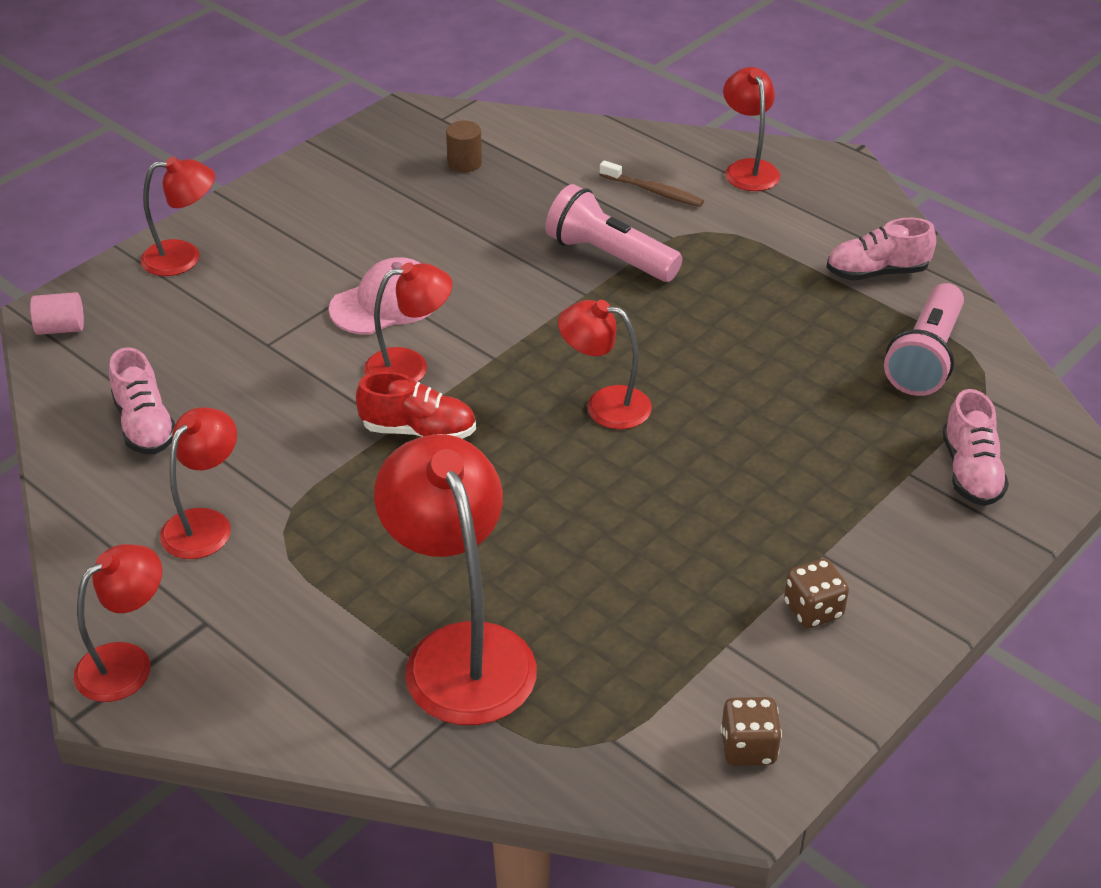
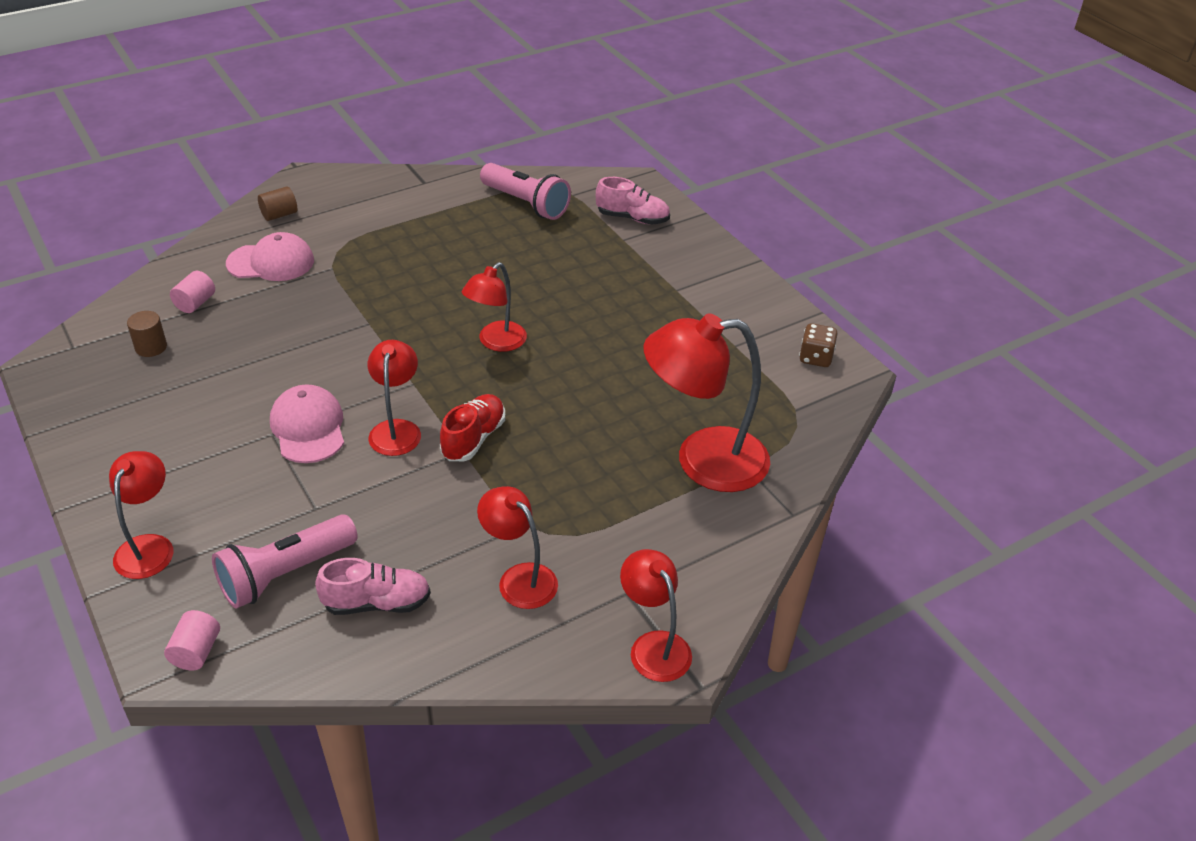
camera: 75 degrees left, 0 degrees up
pink flashlight [545,184,682,282] -> pink flashlight moved to [212,514,358,608]
brown toothbrush [600,160,704,207] -> pink cap [226,232,314,281]
red lamp [723,67,780,191] -> brown cylinder [258,186,297,221]
brown dice [784,558,849,628] -> none
pink shoe [826,218,936,280] -> none
none -> pink cylinder [170,271,215,313]

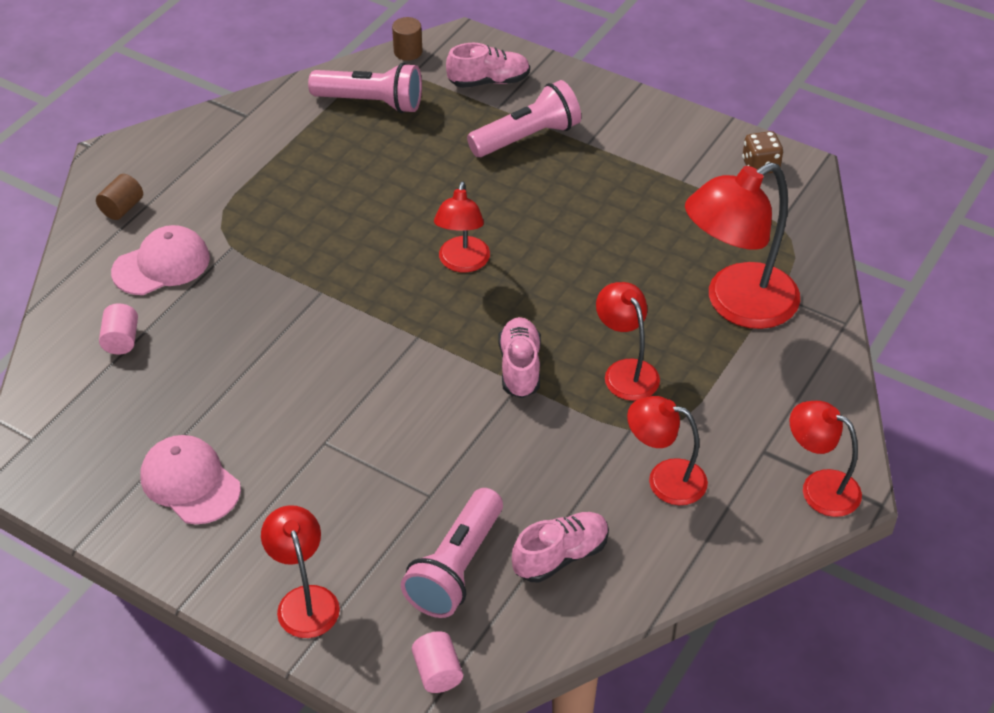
camera: 25 degrees left, 5 degrees up
brown cylinder [127,311,167,357] -> brown cylinder moved to [392,17,423,61]
pink cap [270,384,344,463] -> pink cap moved to [140,435,241,524]
red lamp [367,340,421,456] -> red lamp moved to [596,282,660,401]
red shoe [440,394,505,461] -> pink shoe [498,317,541,398]
none -> pink flashlight [467,80,581,157]

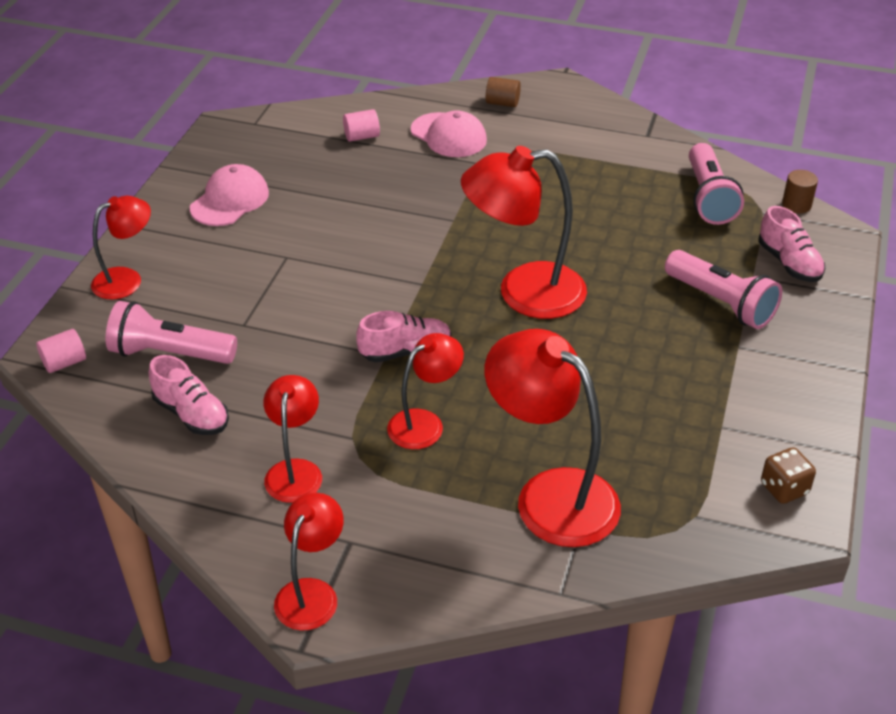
camera: 75 degrees right, 5 degrees down
red lamp [434,181,490,272] -> red lamp [461,146,587,319], size x1.74

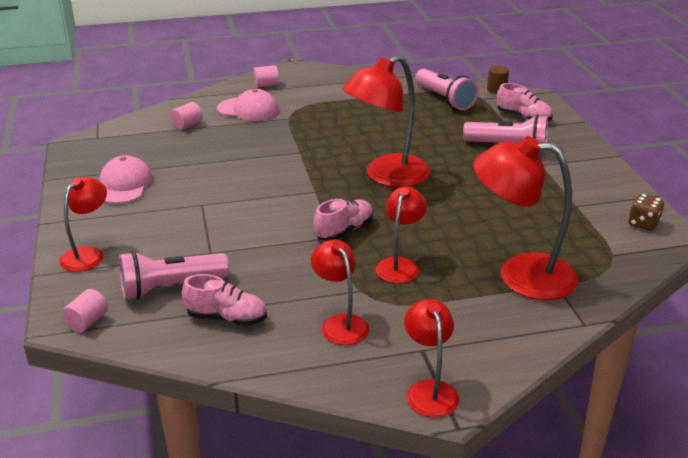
camera: 30 degrees left, 10 degrees down
brown cylinder [486,77,521,107] -> pink cylinder [254,65,279,87]

